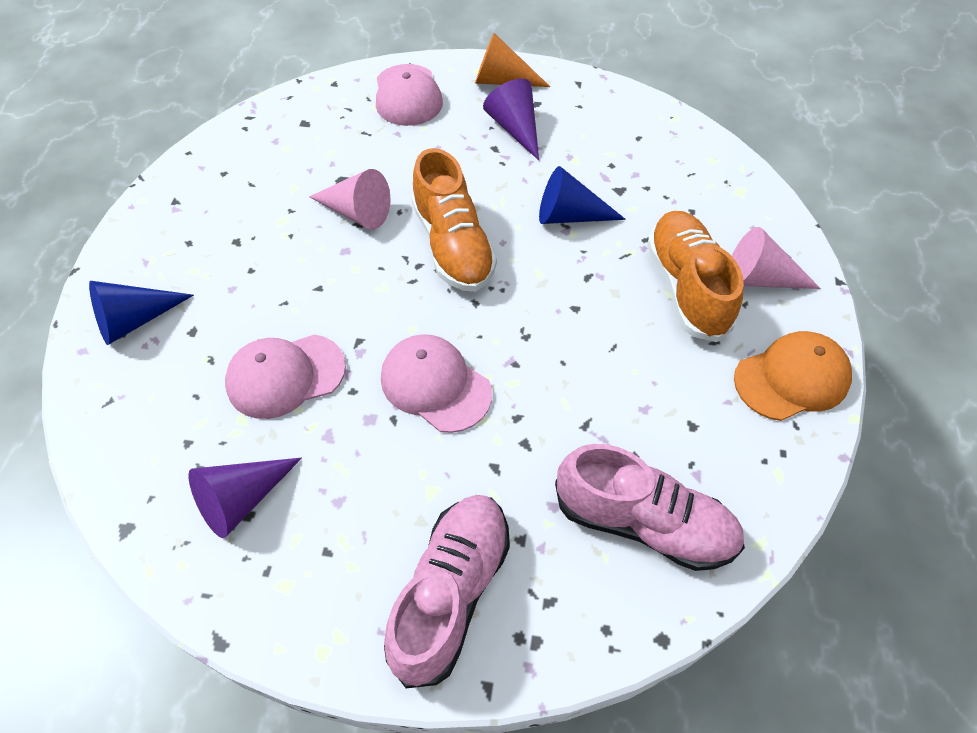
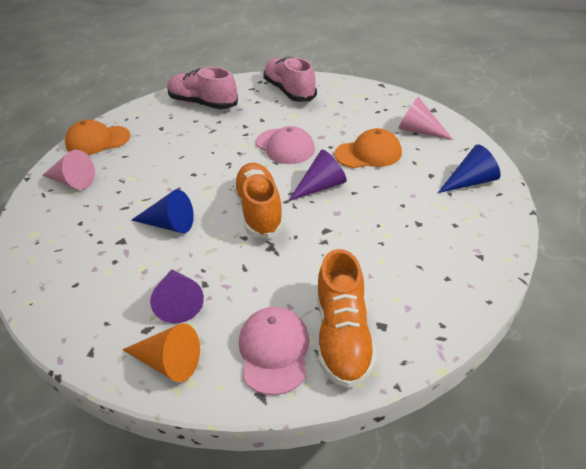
camera: 170 degrees left, 15 degrees down
purple cone [188,458,302,538] -> purple cone moved to [288,150,347,201]
pink cap [225,334,346,419] -> orange cap [335,128,402,168]
pink cone [309,169,390,229] -> pink cone moved to [399,97,453,140]
pink shoe [384,495,510,688] -> pink shoe turned 120 degrees clockwise [263,57,317,102]
orange shoe [647,211,744,342] -> orange shoe moved to [317,249,377,388]

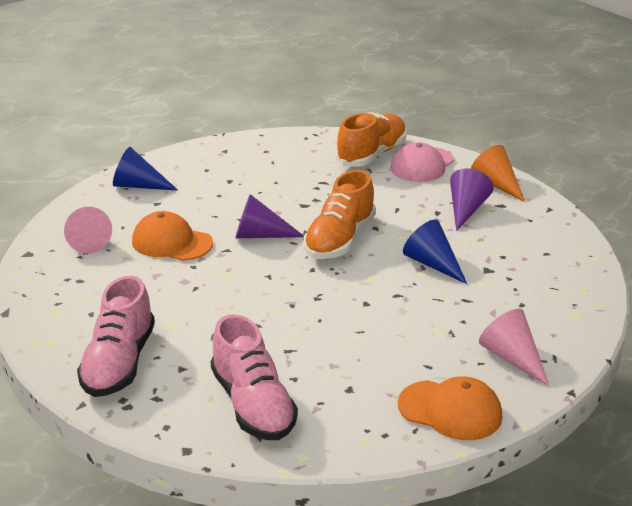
camera: 145 degrees left, 10 degrees down
pink cap [255,126,315,164] -> none

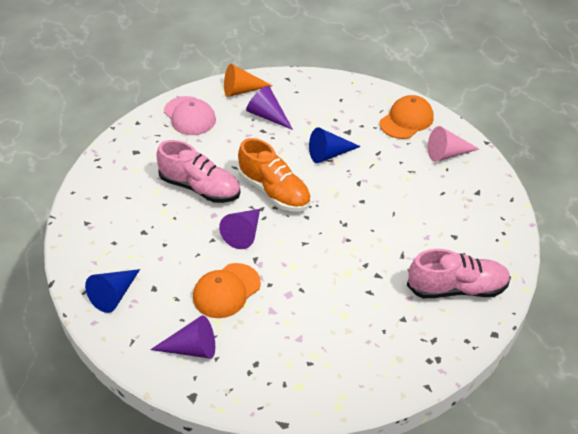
camera: 70 degrees left, 15 degrees up
pink cone [64,207,112,253] -> purple cone [150,315,215,359]
pink shoe [77,276,155,397] -> pink shoe moved to [156,140,240,203]
orange shoe [336,112,407,167] -> none
orange cap [398,376,502,440] -> orange cap moved to [380,95,434,139]

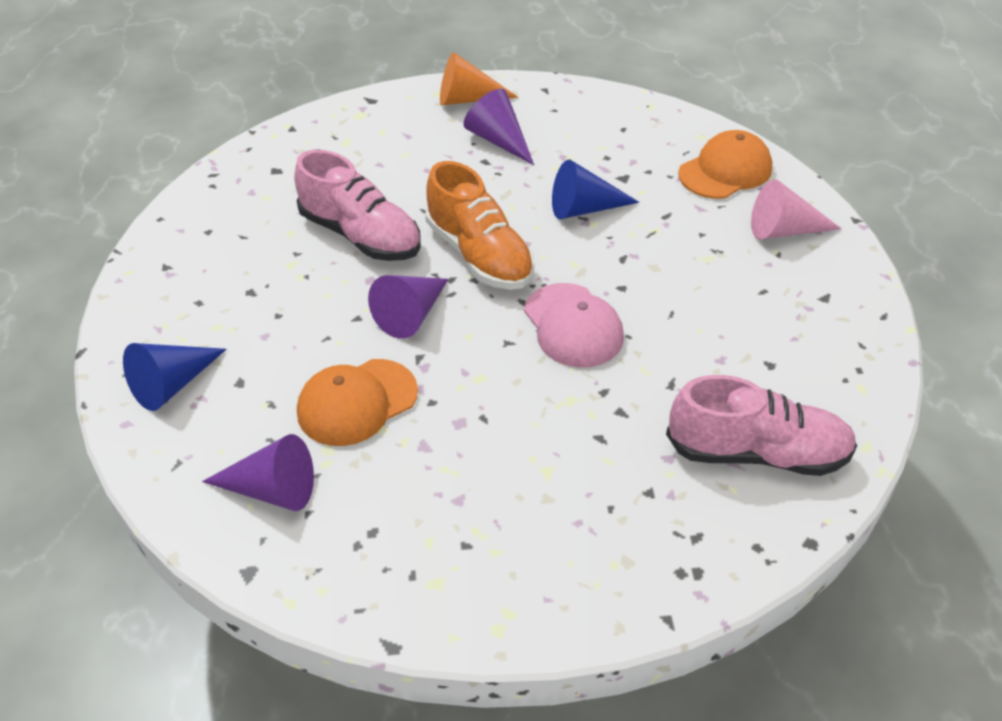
camera: 10 degrees right, 0 degrees up
pink cap [164,96,216,135] -> pink cap moved to [524,283,624,368]

